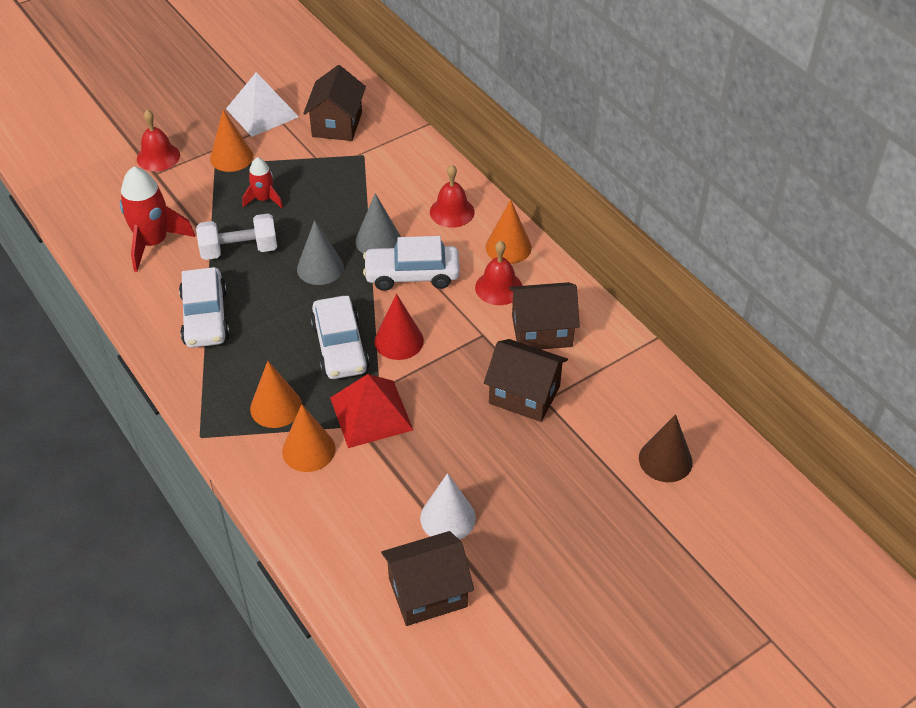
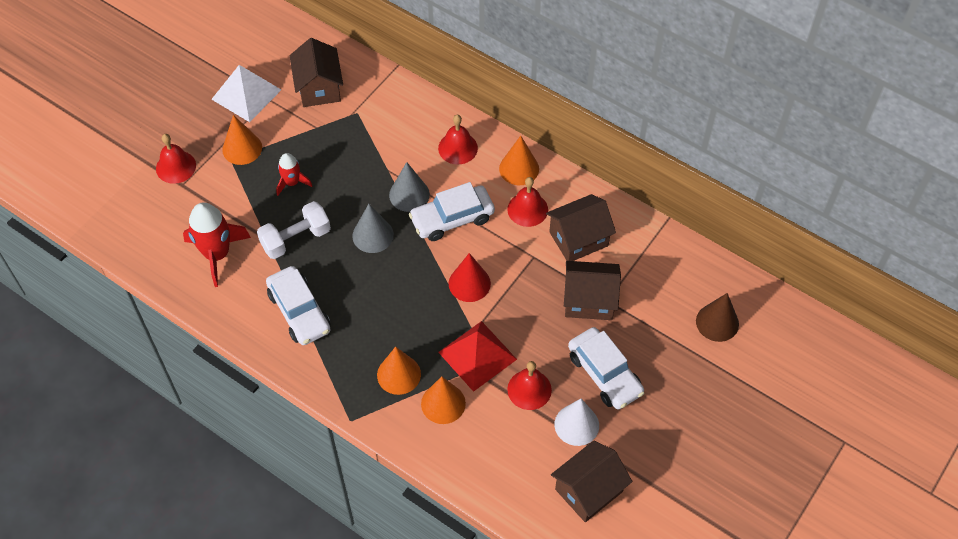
camera: 20 degrees left, 10 degrees up
white car [310,296,369,379] -> white car moved to [568,327,645,409]
none -> red bell [507,361,552,410]

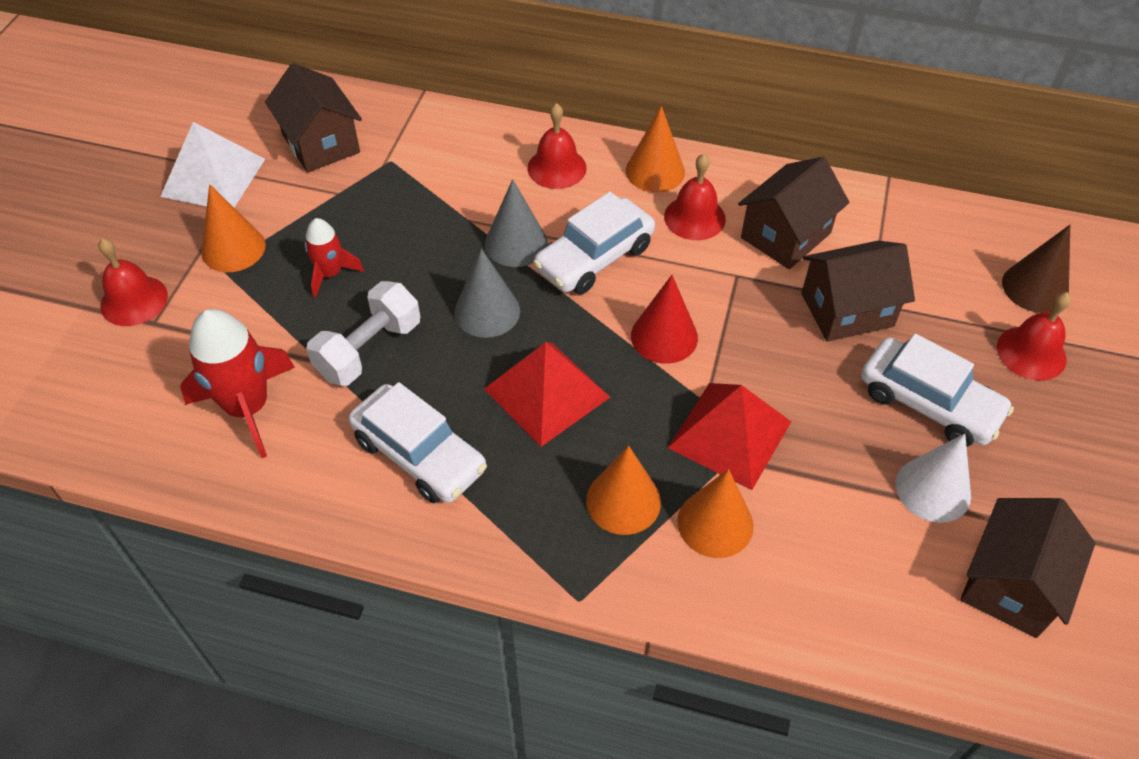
camera: 20 degrees left, 5 degrees down
red bell [507,361,552,410] -> red bell moved to [997,292,1071,381]
none -> red pyramid [484,342,610,447]

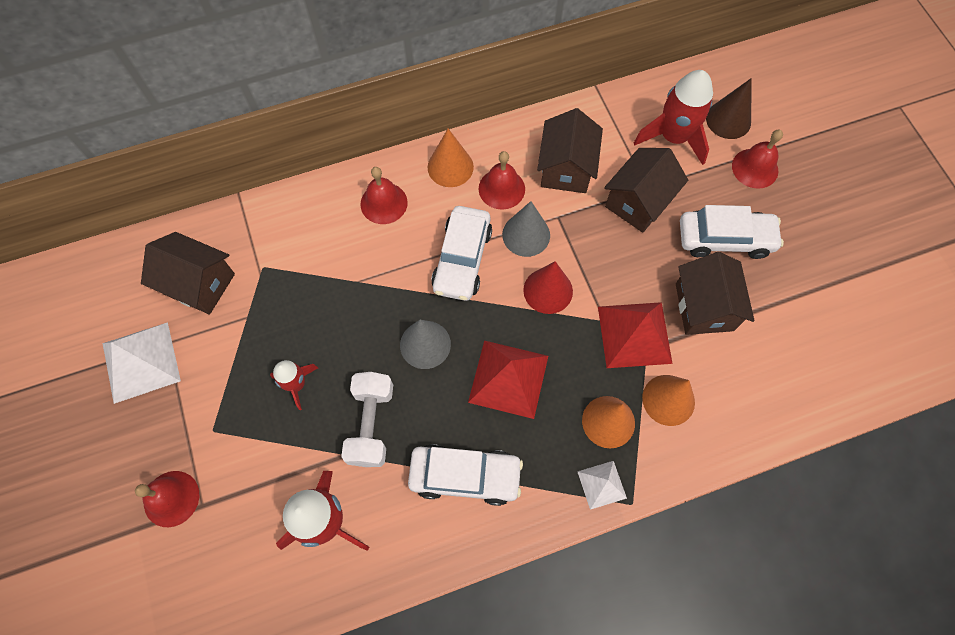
camera: 35 degrees left, 15 degrees up
orange cone [201,184,266,272] -> none
grey cone [485,179,548,267] -> grey cone moved to [502,201,550,257]
white cone [896,433,971,523] -> none
brown house [960,498,1095,638] -> brown house moved to [676,252,755,335]
none -> white pyramid [578,461,627,510]
none -> red rocket [634,70,713,165]

